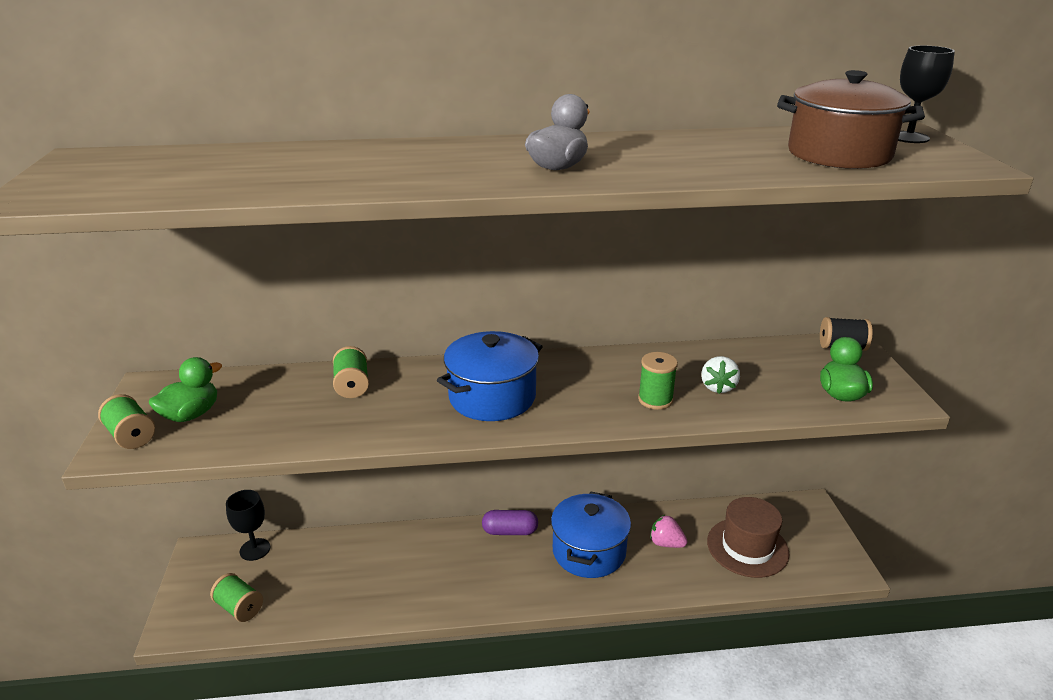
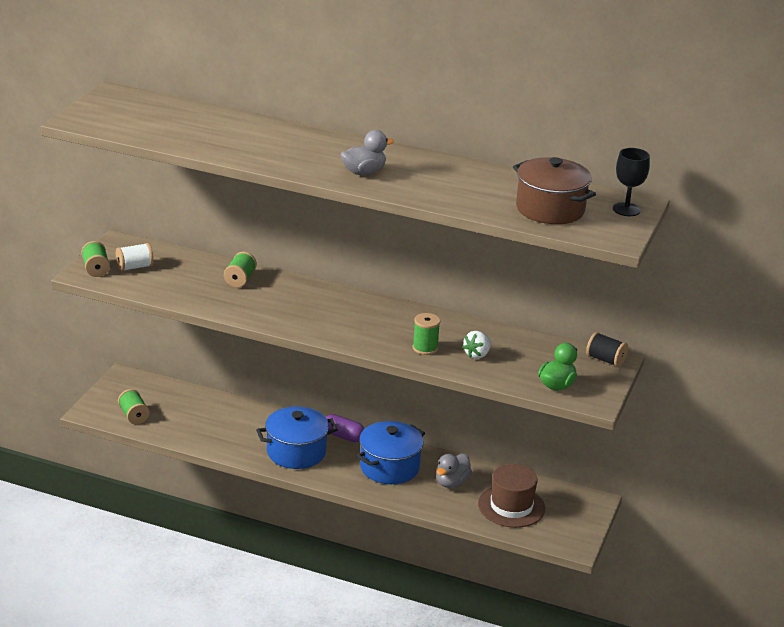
camera: 25 degrees right, 0 degrees up
green duck [149,357,222,422] -> white spool [116,243,153,271]
black goblet [226,490,270,561] -> none
blue pot [437,331,543,421] -> blue pot moved to [256,407,338,469]
pink strawberry [650,515,687,548] -> grey duck [436,454,472,488]

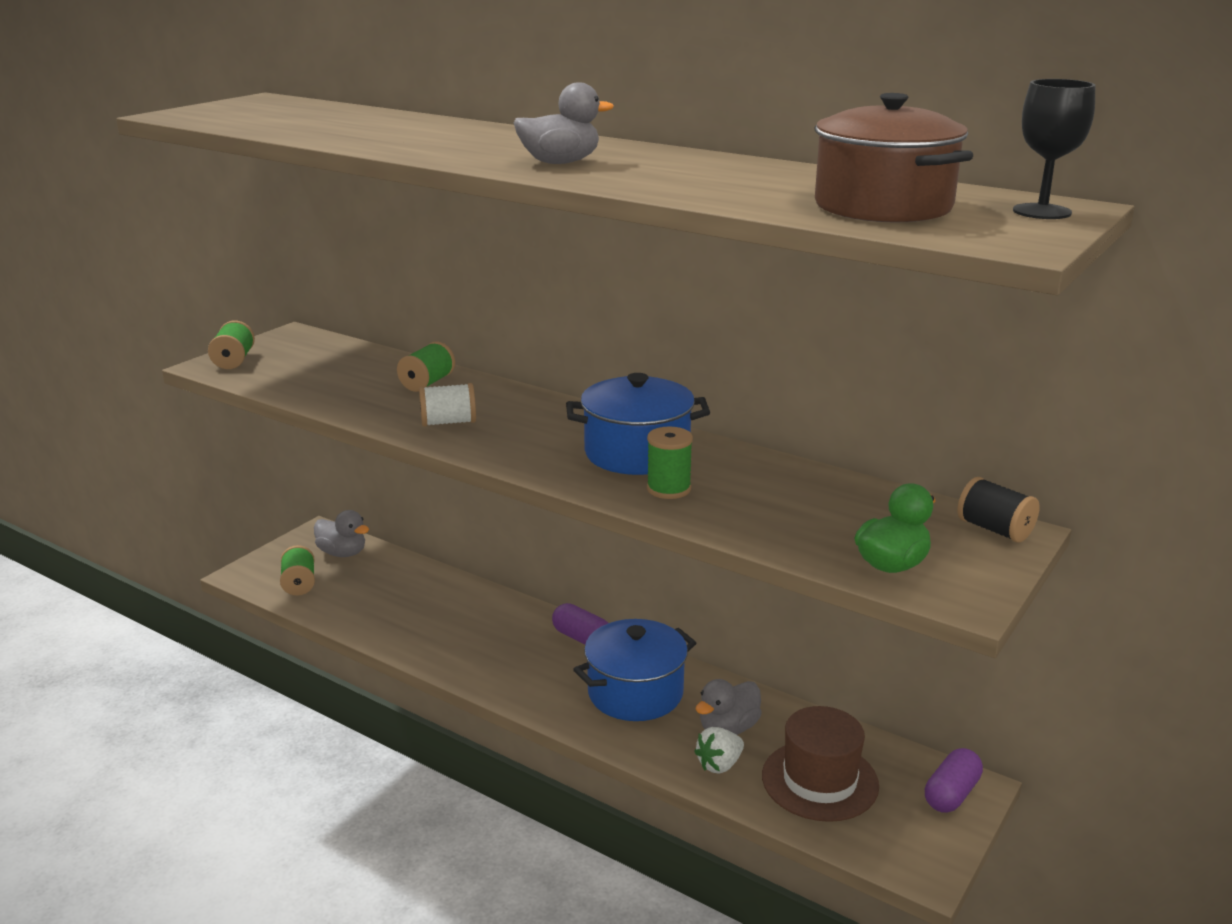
camera: 15 degrees right, 5 degrees down
white spool [116,243,153,271] -> white spool moved to [419,383,476,427]
blue pot [256,407,338,469] -> blue pot moved to [566,373,710,475]
white strawberry [462,331,491,359] -> white strawberry moved to [694,727,744,774]
none -> grey duck [314,510,369,557]
none -> purple capsule [925,748,983,813]

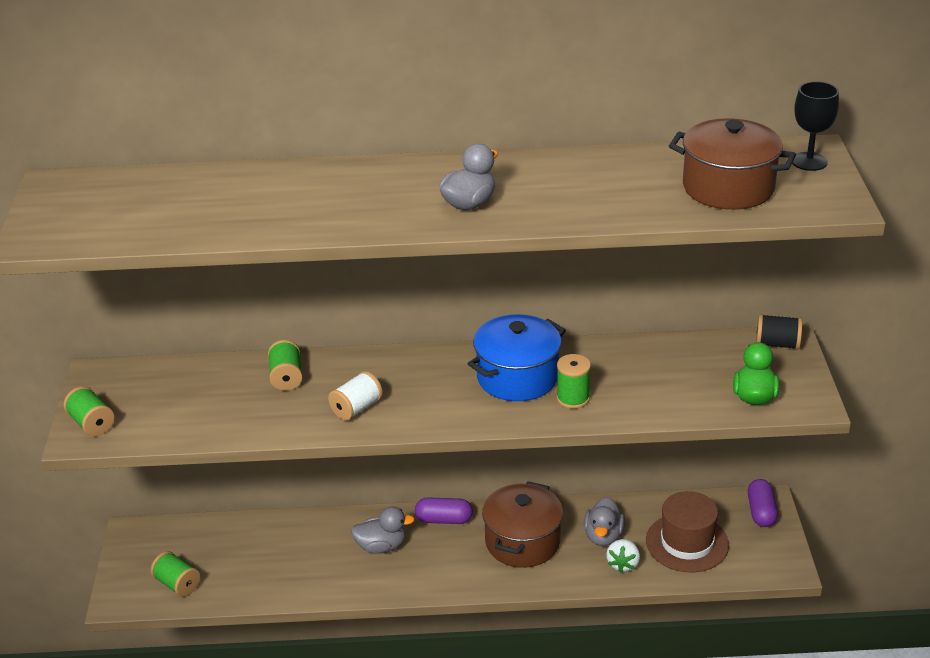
camera: 35 degrees left, 10 degrees up
grey duck [314,510,369,557] -> grey duck moved to [351,507,415,554]
blue pot [573,619,696,721] -> brown pot [482,481,563,568]

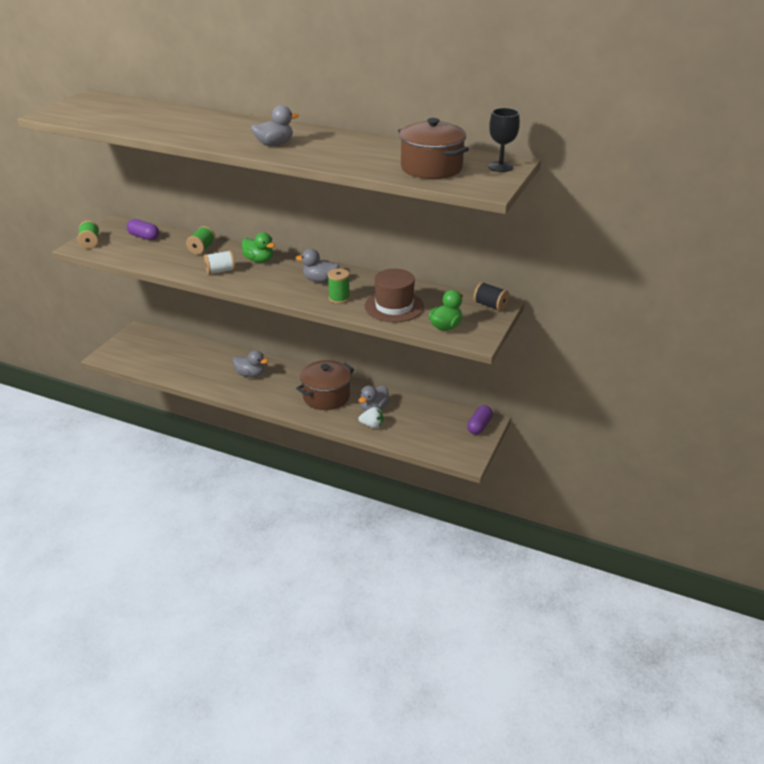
camera: 25 degrees right, 0 degrees up
green spool [150,551,200,597] -> none
purple capsule [415,497,473,524] -> purple capsule moved to [127,219,159,240]
blue pot [468,314,566,401] -> grey duck [296,249,339,283]
white strawberry [606,539,640,573] -> white strawberry turned 120 degrees counterclockwise [358,407,383,429]
brown hat [646,491,729,573] -> brown hat moved to [364,269,424,322]
none -> green duck [242,232,275,263]

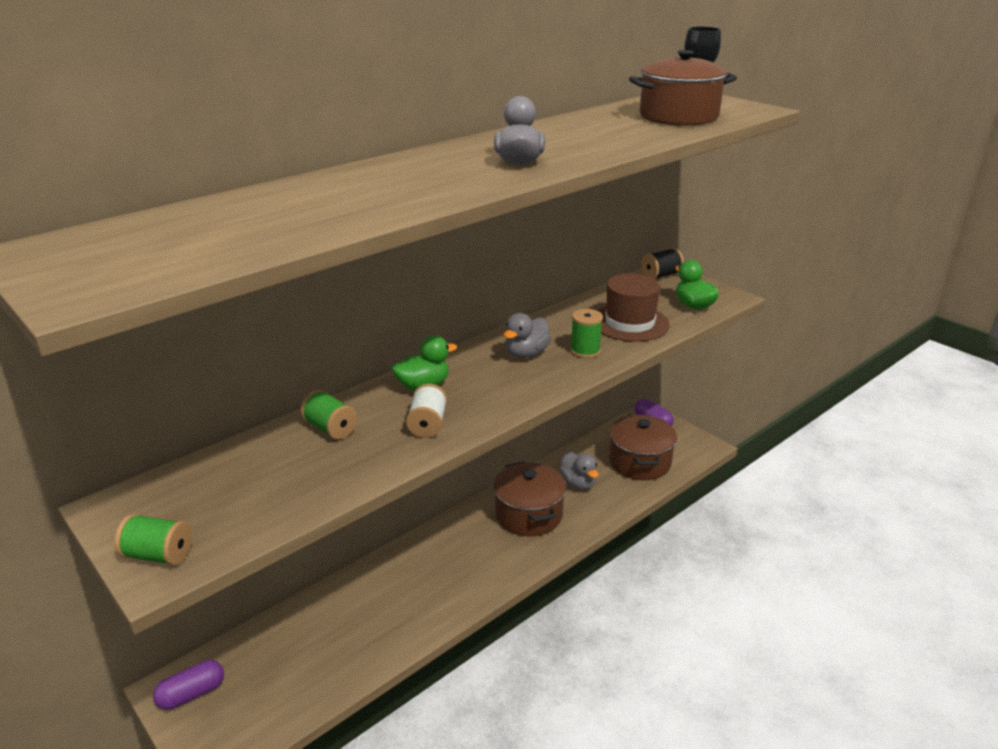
camera: 65 degrees left, 5 degrees down
purple capsule [127,219,159,240] -> purple capsule moved to [153,660,224,710]
grey duck [233,350,268,377] -> none
white strawberry [358,407,383,429] -> none
none -> brown pot [609,415,677,480]

